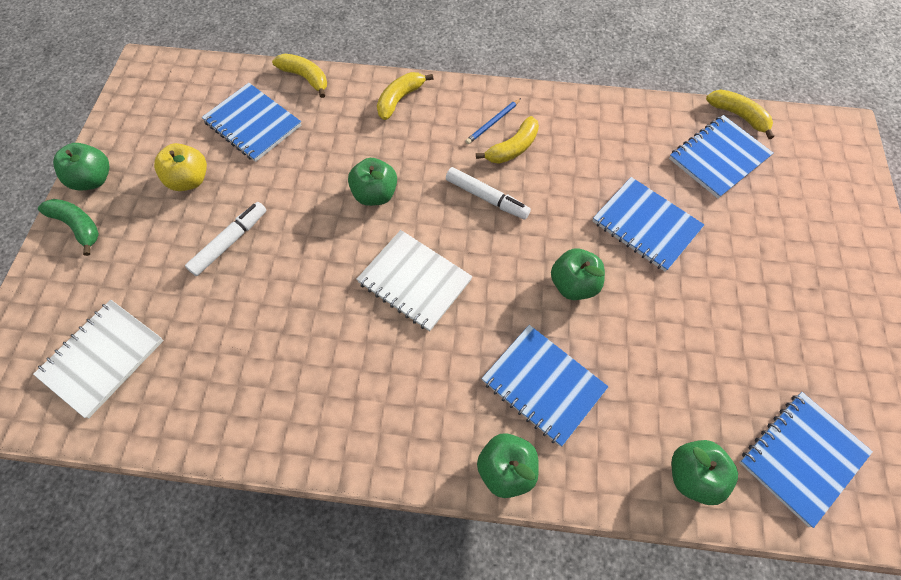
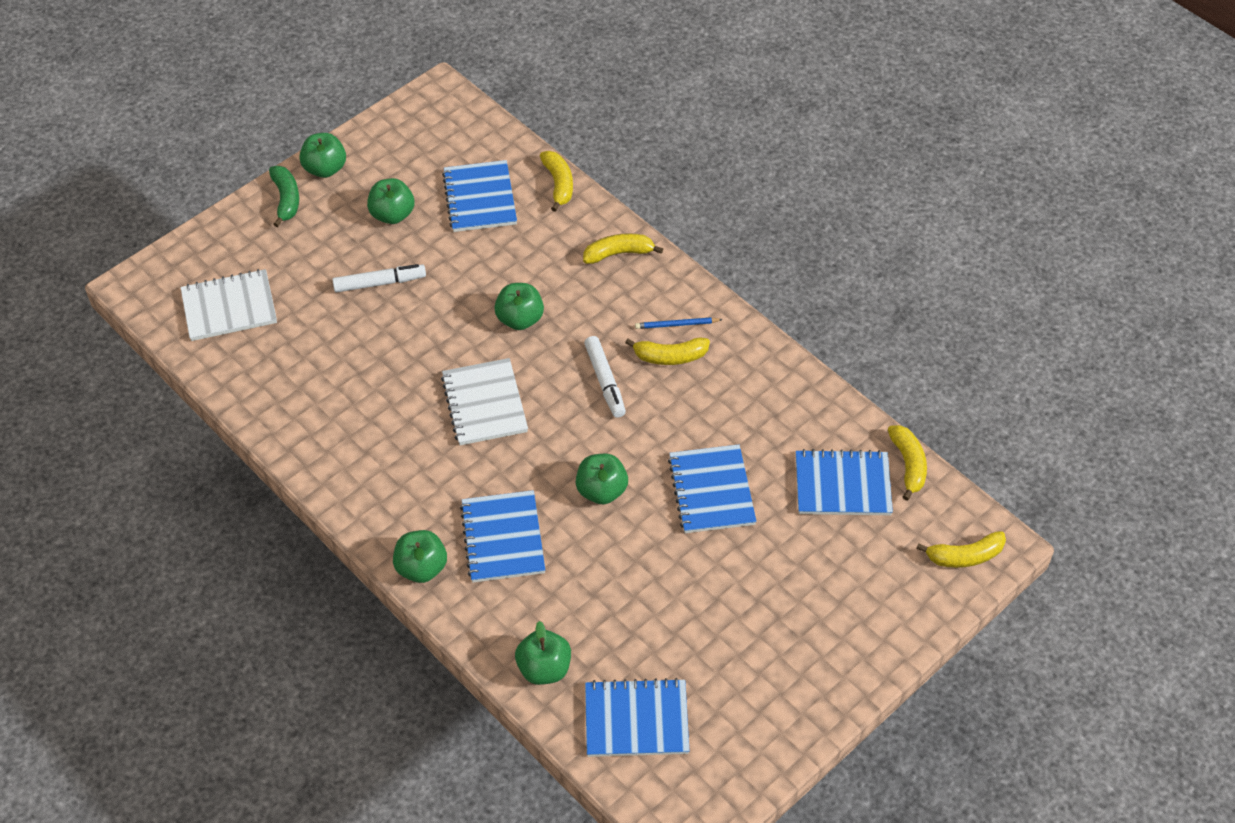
camera: 40 degrees right, 10 degrees down
yellow apple [154,143,207,191] -> green apple [367,178,415,224]
none -> yellow banana [916,531,1006,568]

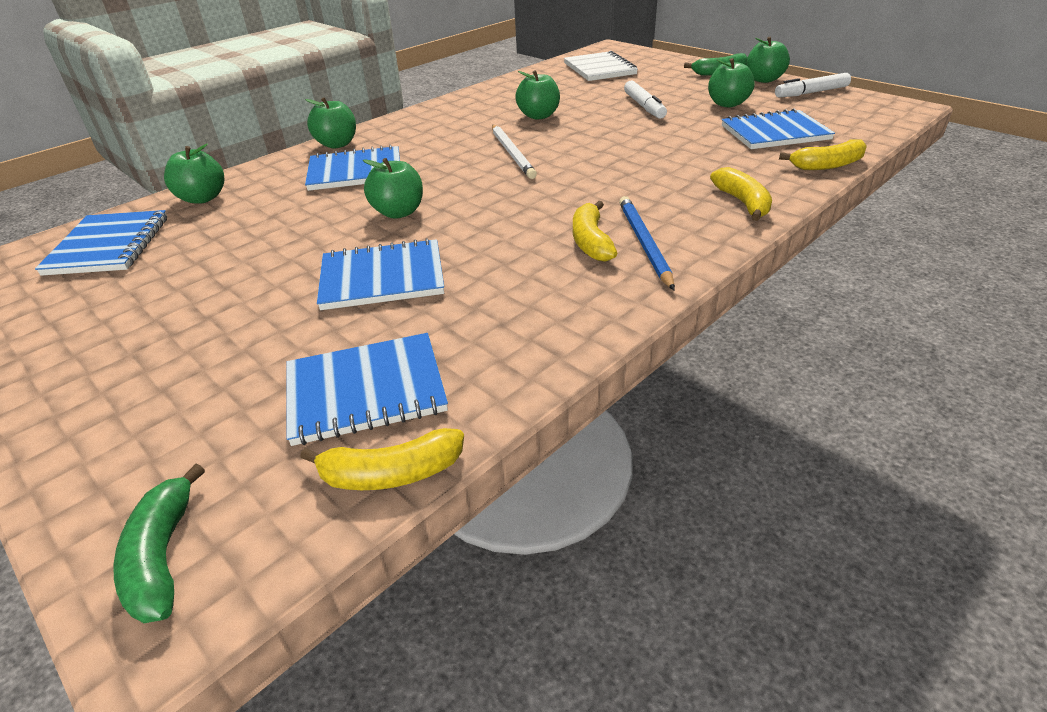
camera: 90 degrees right, 15 degrees down
white notebook [441,358,528,445] -> white pencil [492,125,537,179]
green apple [494,283,544,330] -> green apple moved to [515,70,560,120]
white marker [584,336,626,418] -> white marker moved to [775,73,851,97]
blue pencil [635,317,723,329] -> blue pencil [619,196,675,290], size x1.56
blue notebook [796,449,893,515] -> blue notebook turned 75 degrees clockwise [286,333,448,446]
yellow banana [916,531,1006,568] -> green banana [114,464,205,623]

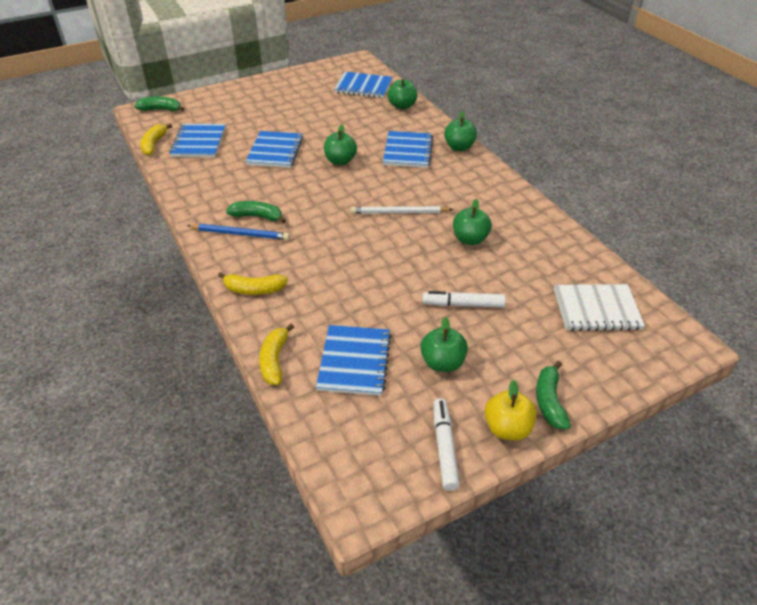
camera: 105 degrees right, 5 degrees up
yellow banana [573,201,617,262] -> green banana [226,201,286,223]
green apple [746,37,790,83] -> yellow apple [484,380,537,440]

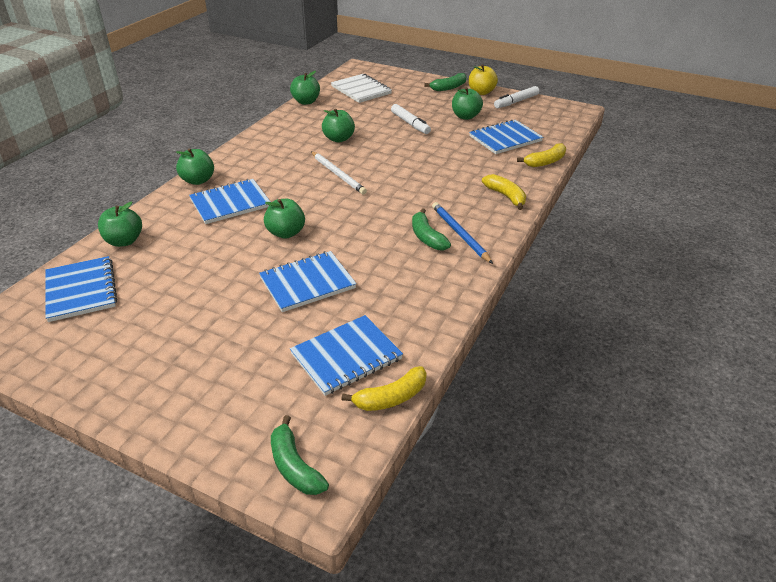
camera: 125 degrees left, 5 degrees down
none -> green apple [290,71,320,105]

